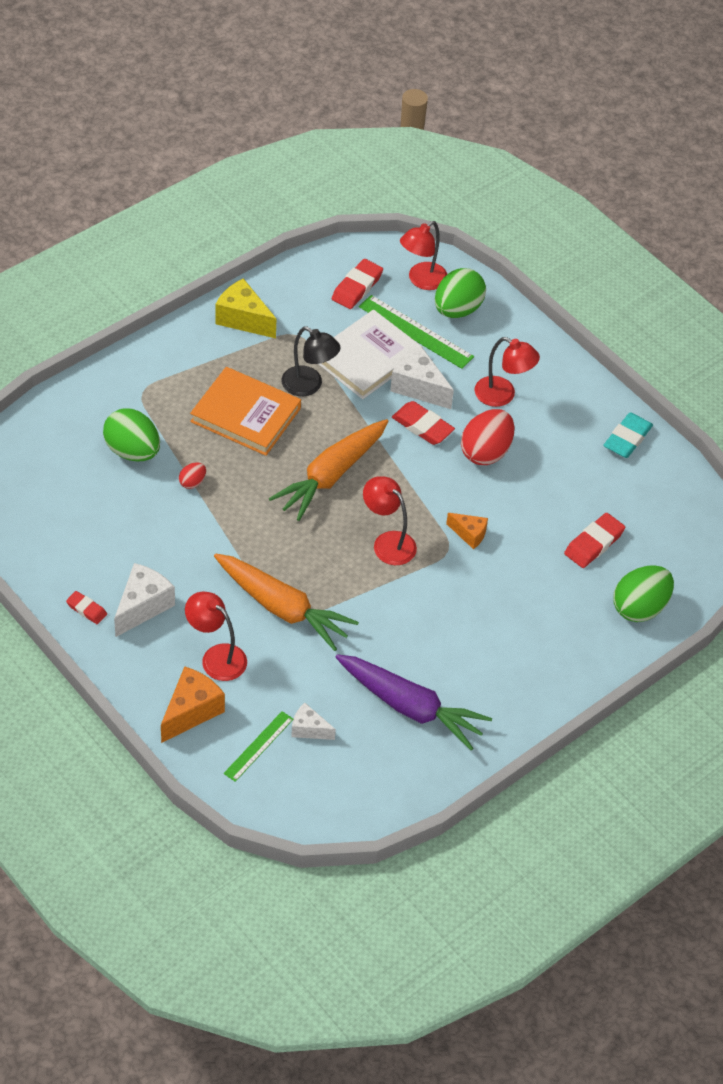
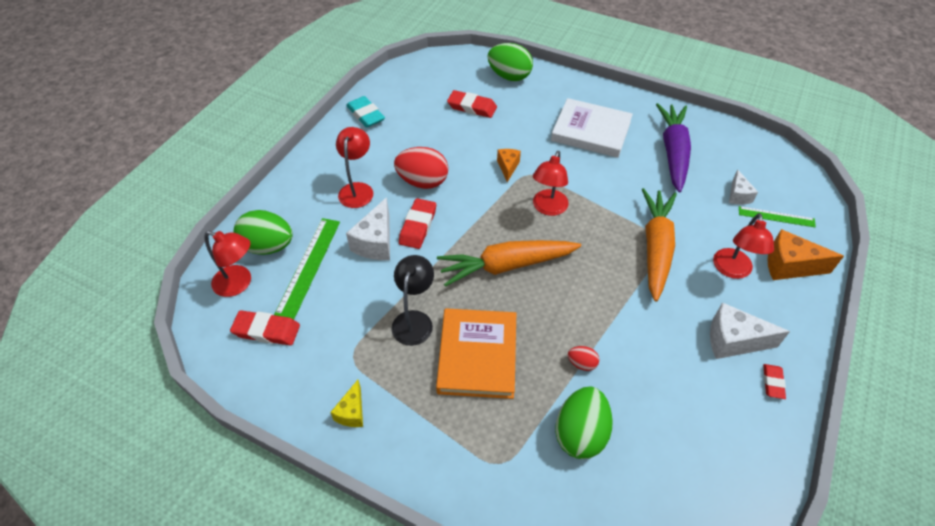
camera: 110 degrees left, 0 degrees up
yellow cheese [215,278,276,338] -> yellow cheese [330,380,363,427], size x0.60
orange carrot [269,419,388,521] -> orange carrot turned 150 degrees clockwise [437,240,581,287]
white book [318,310,423,399] -> white book moved to [551,98,633,158]
turquoise eraser [603,412,653,458] -> turquoise eraser turned 45 degrees clockwise [346,96,385,128]

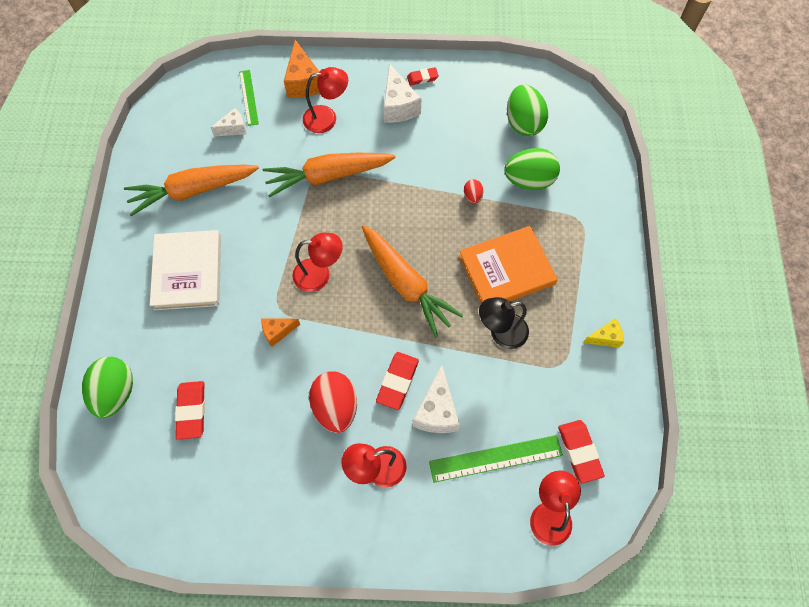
camera: 115 degrees left, 15 degrees up
green egg [233,210,293,255] -> green egg moved to [507,85,548,136]
turquoise eraser [346,96,385,128] -> none
white cheese [346,197,390,260] -> white cheese turned 105 degrees clockwise [413,364,460,433]
red eraser [399,198,436,249] -> red eraser turned 60 degrees counterclockwise [376,352,419,410]
purple carrot [656,103,691,192] -> orange carrot [124,165,259,216]

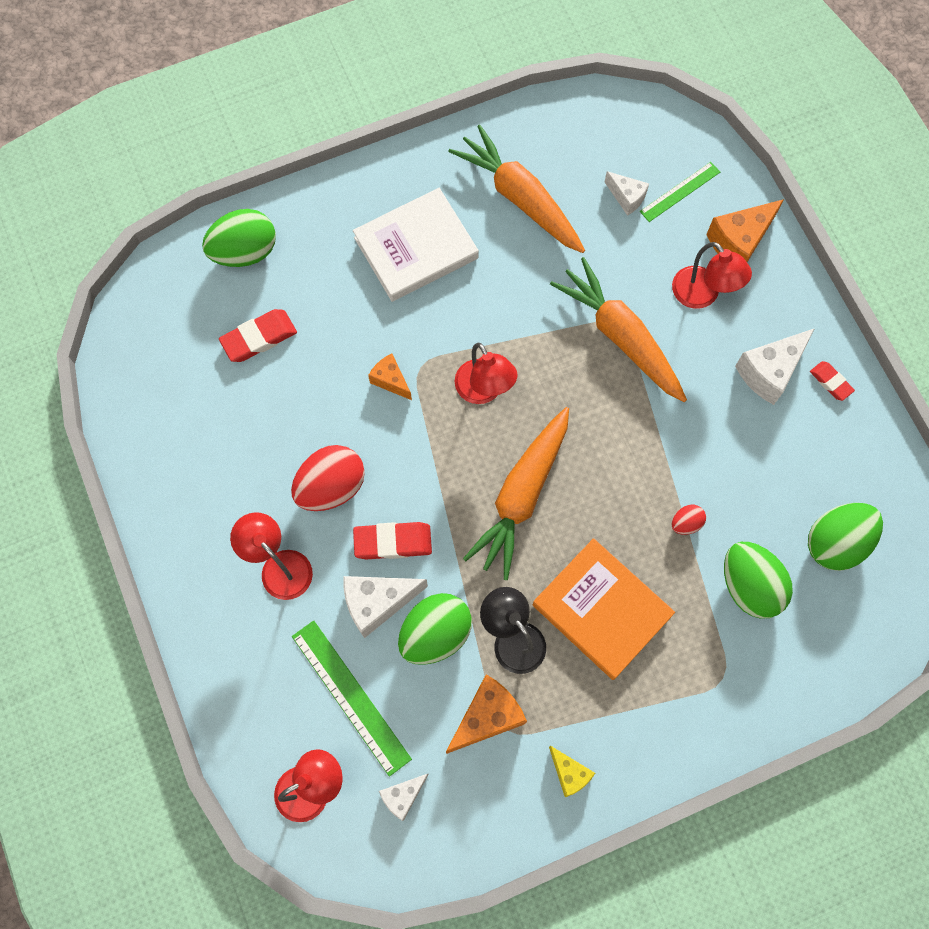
camera: 65 degrees right, 5 degrees up
red eraser [558,420,605,483] -> white cheese [379,774,429,821]
none -> green egg [398,593,472,665]
none -> orange cheese [446,674,527,754]

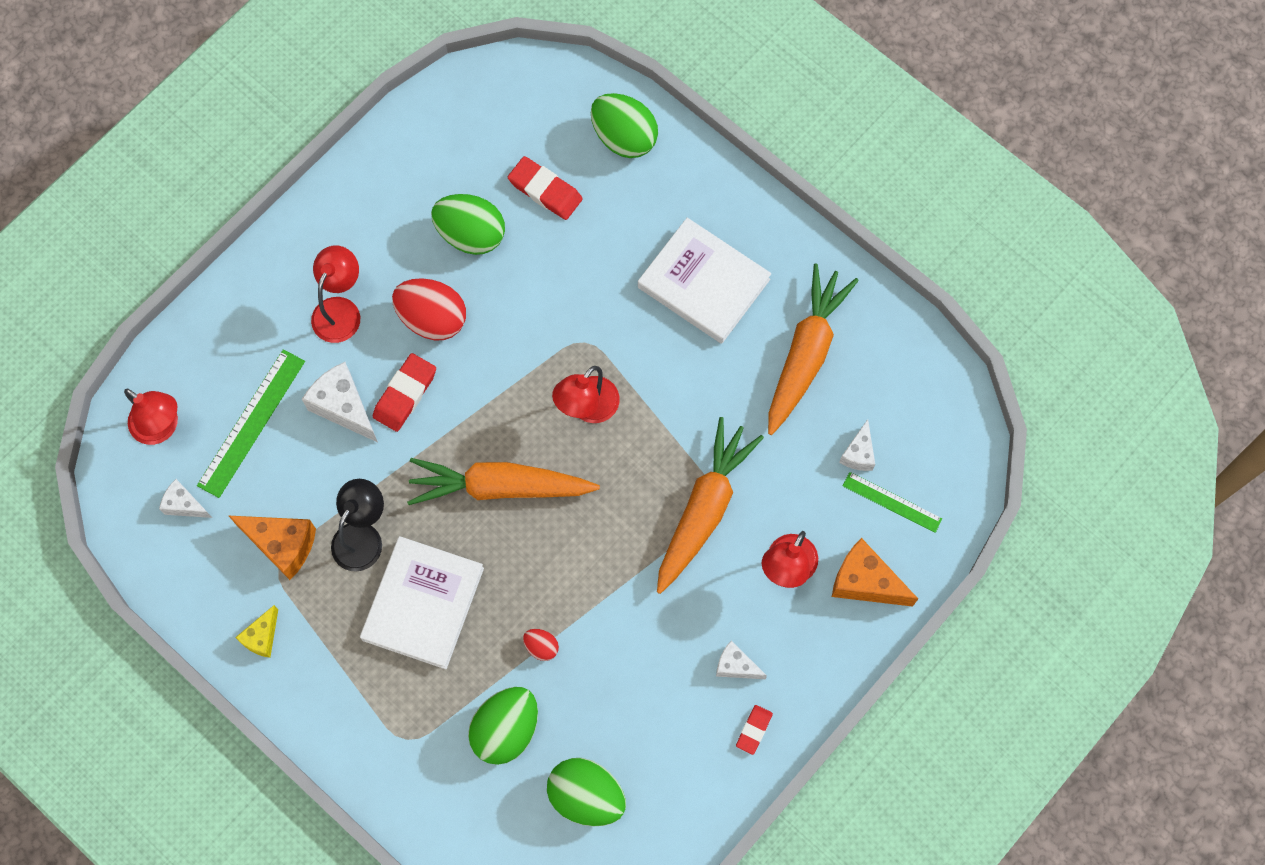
camera: 65 degrees right, 0 degrees up
red eraser [353,522,432,560] -> red eraser turned 60 degrees clockwise [373,353,436,432]
orange cheese [368,354,412,400] -> none
green egg [398,593,472,665] -> green egg moved to [431,194,505,255]
orange book [533,538,675,680] -> white book [360,536,484,669]
white cheese [735,328,815,405] -> white cheese [716,640,767,679], size x0.60

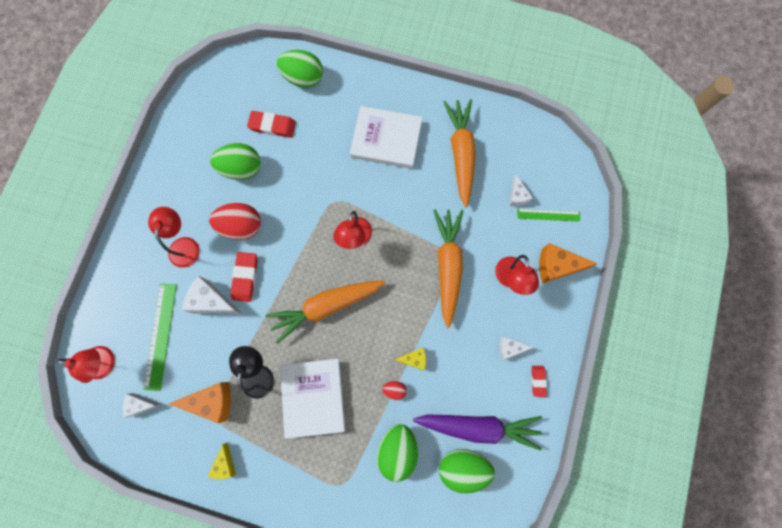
camera: 25 degrees left, 5 degrees up
none -> yellow cheese [394,347,426,371]
none -> purple carrot [413,415,542,451]

